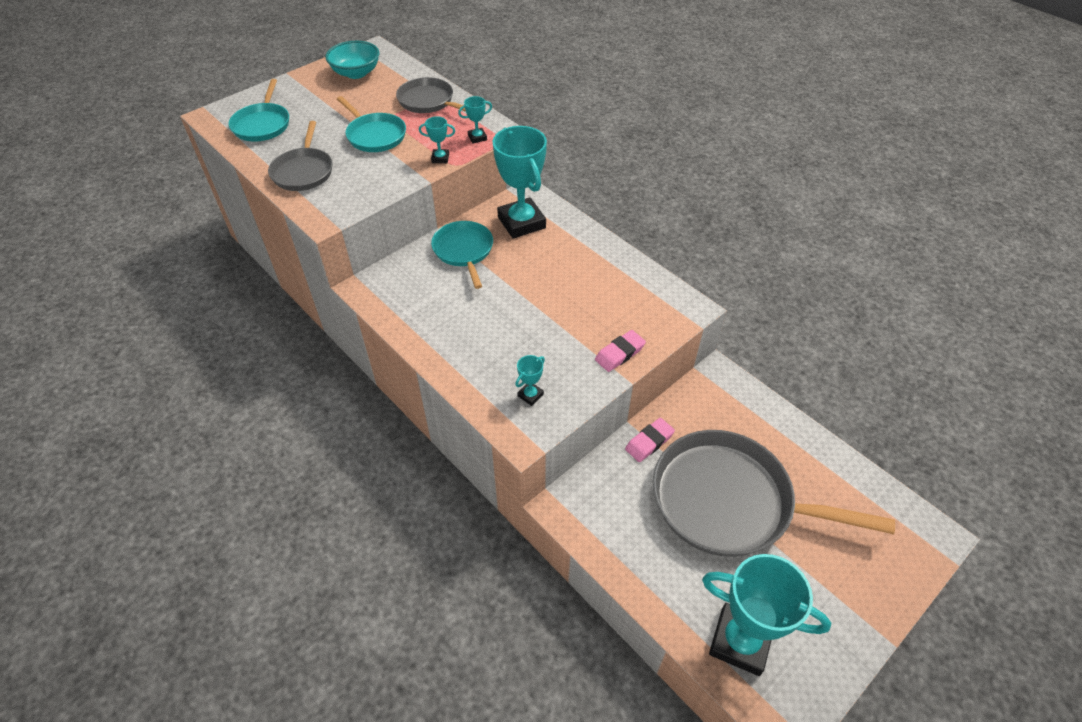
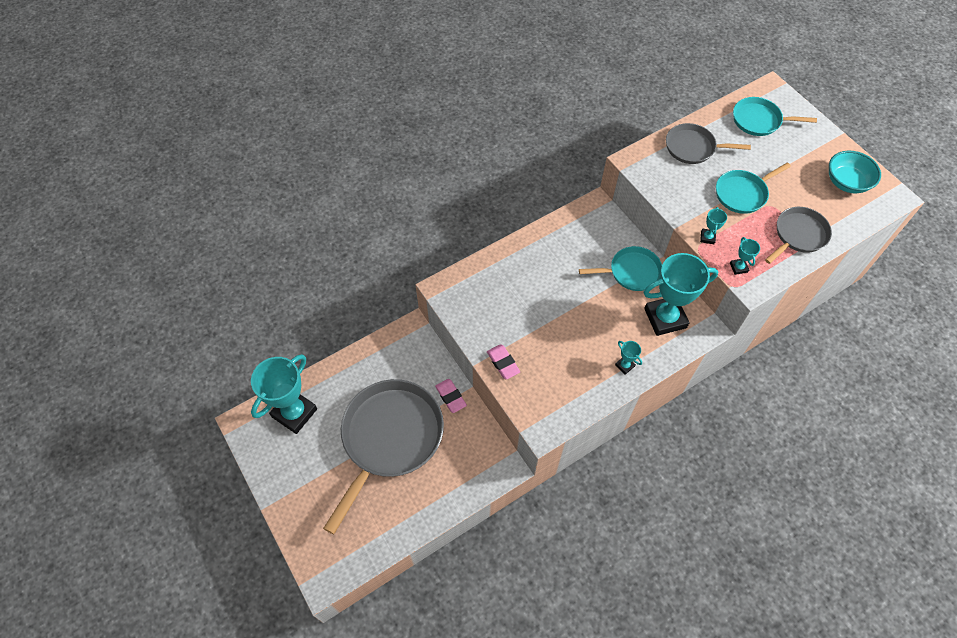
camera: 100 degrees right, 10 degrees up
turquoise trophy [515,355,545,406] -> turquoise trophy moved to [615,341,642,375]

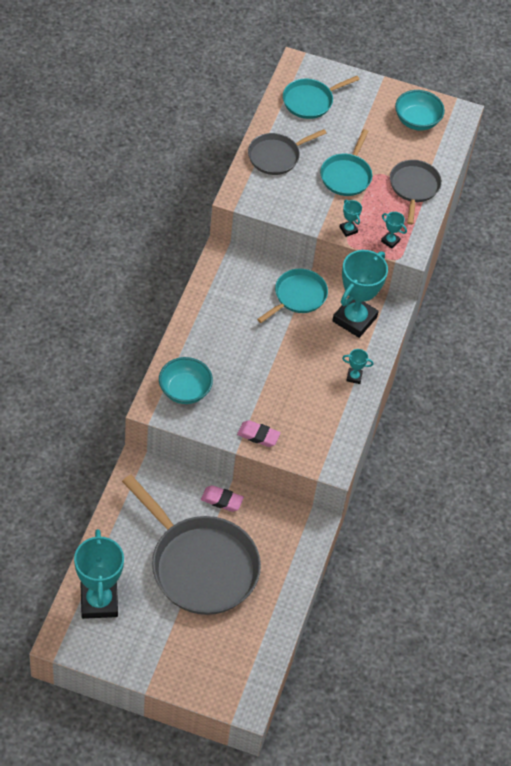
camera: 45 degrees left, 5 degrees down
grey pan [323,379,444,534] -> grey pan turned 150 degrees clockwise [122,474,261,615]
none -> turquoise bowl [159,357,213,404]

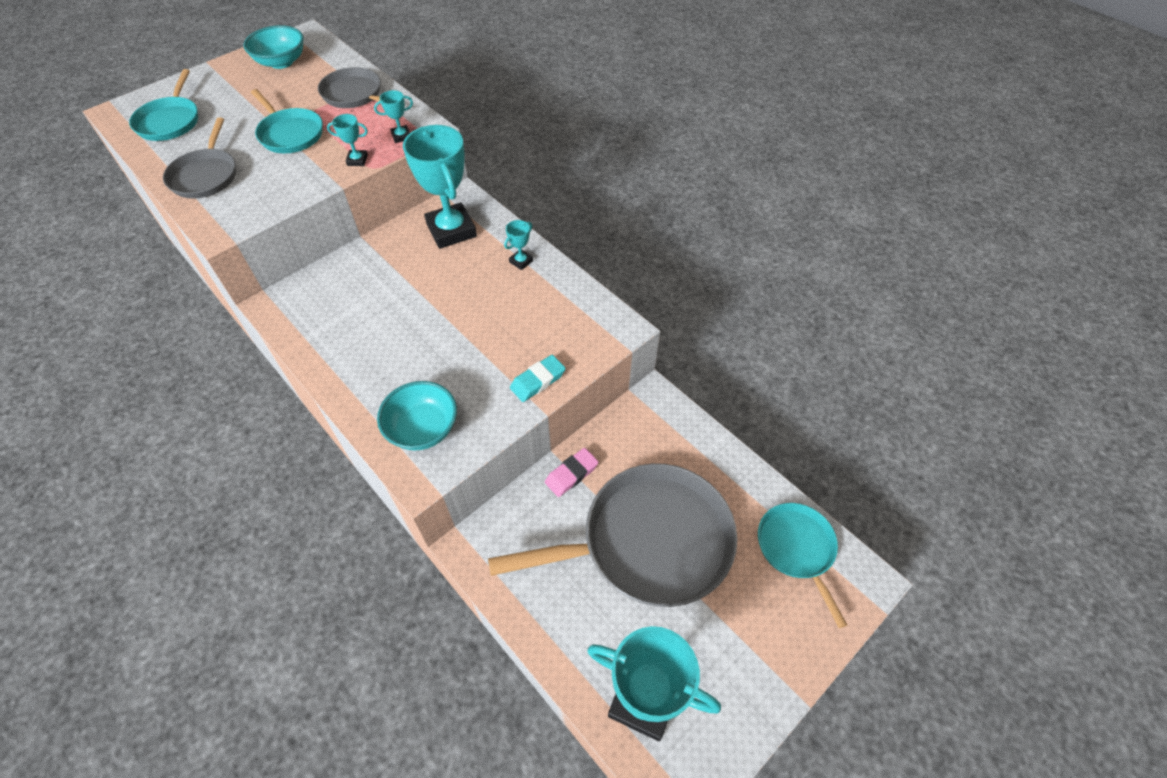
camera: 55 degrees left, 0 degrees up
pink eraser [237,420,281,447] -> turquoise eraser [510,355,566,402]
turquoise pan [257,269,328,323] -> turquoise pan moved to [758,503,847,628]

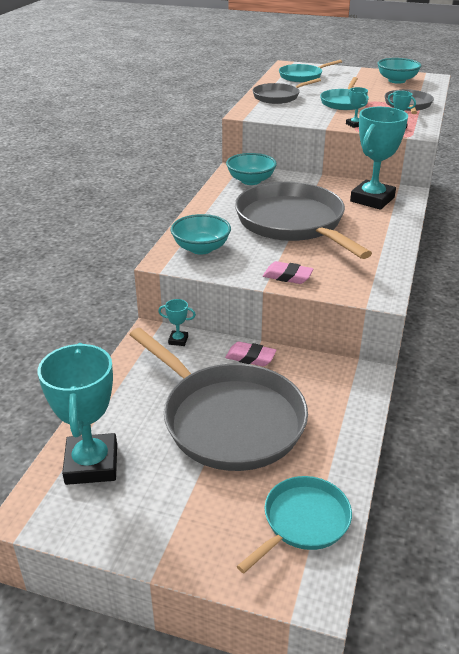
camera: 60 degrees right, 20 degrees down
turquoise trophy [504,220,533,270] -> turquoise trophy moved to [158,299,196,346]
turquoise eraser [510,355,566,402] -> pink eraser [263,261,314,284]
none -> turquoise bowl [226,153,277,185]
none -> grey pan [235,182,372,259]

